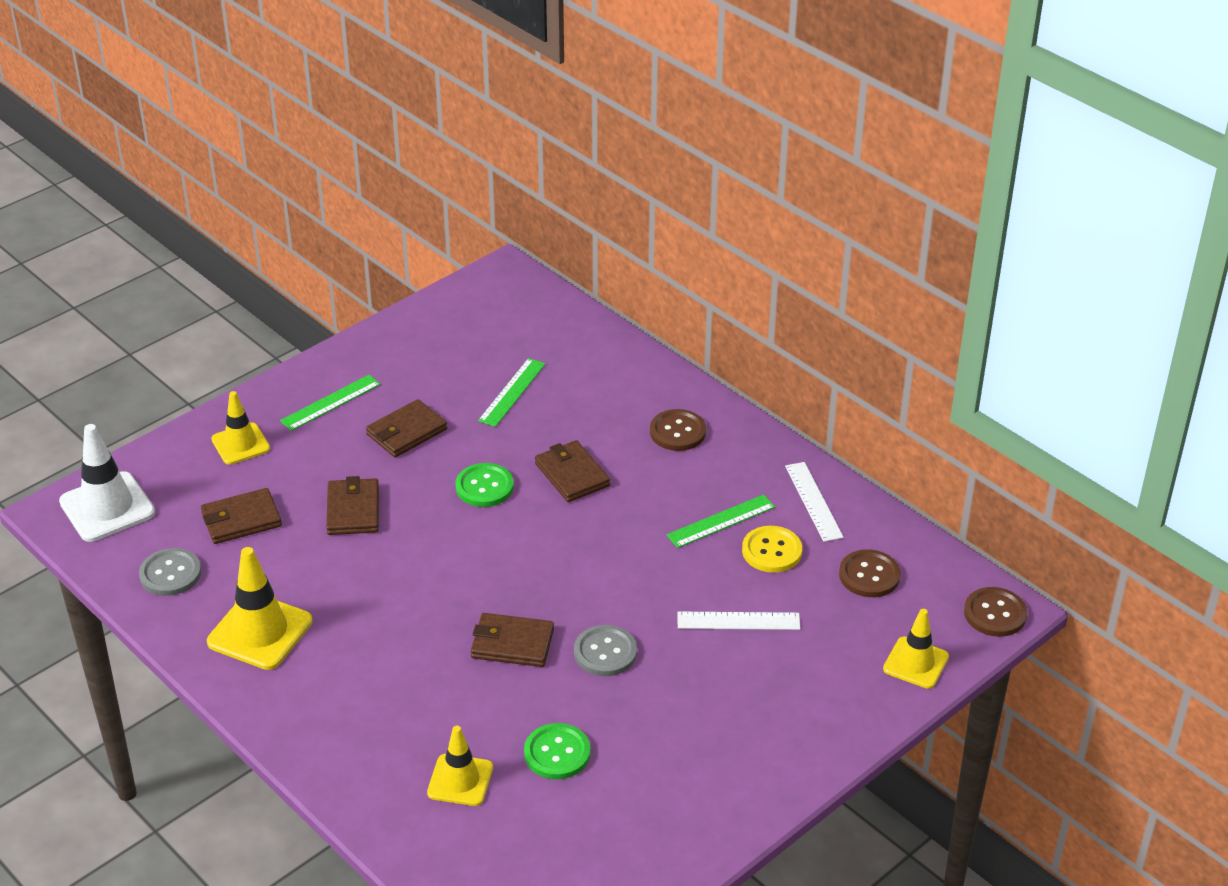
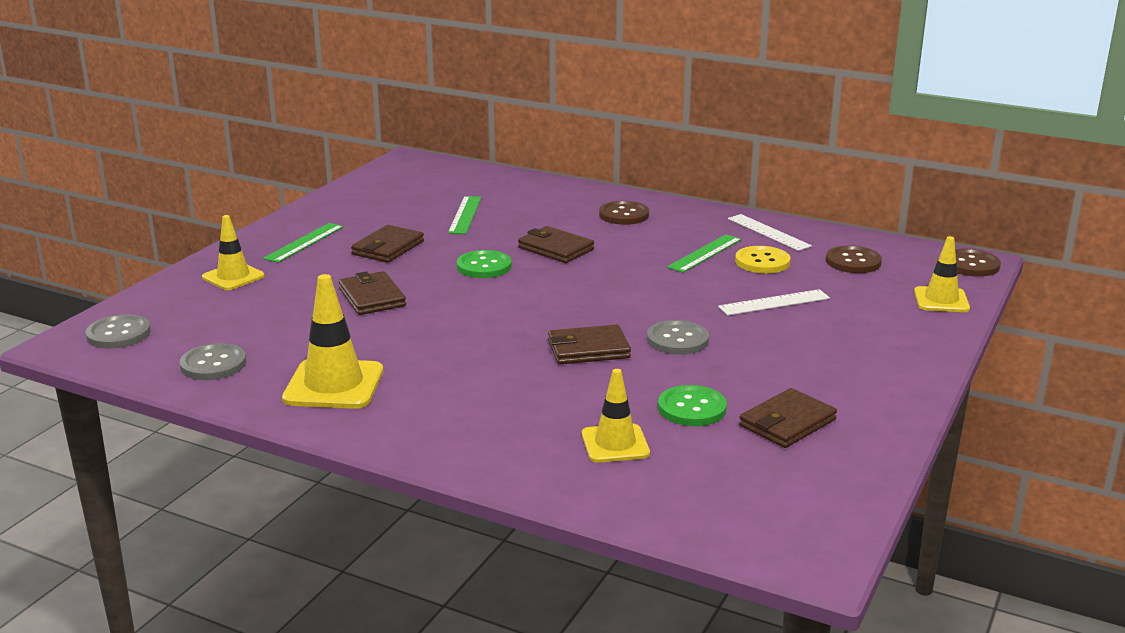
camera: 20 degrees left, 15 degrees down
white traffic cone [59,424,155,542] -> grey button [86,314,150,349]
brown wallet [201,488,282,544] -> brown wallet moved to [739,388,837,448]

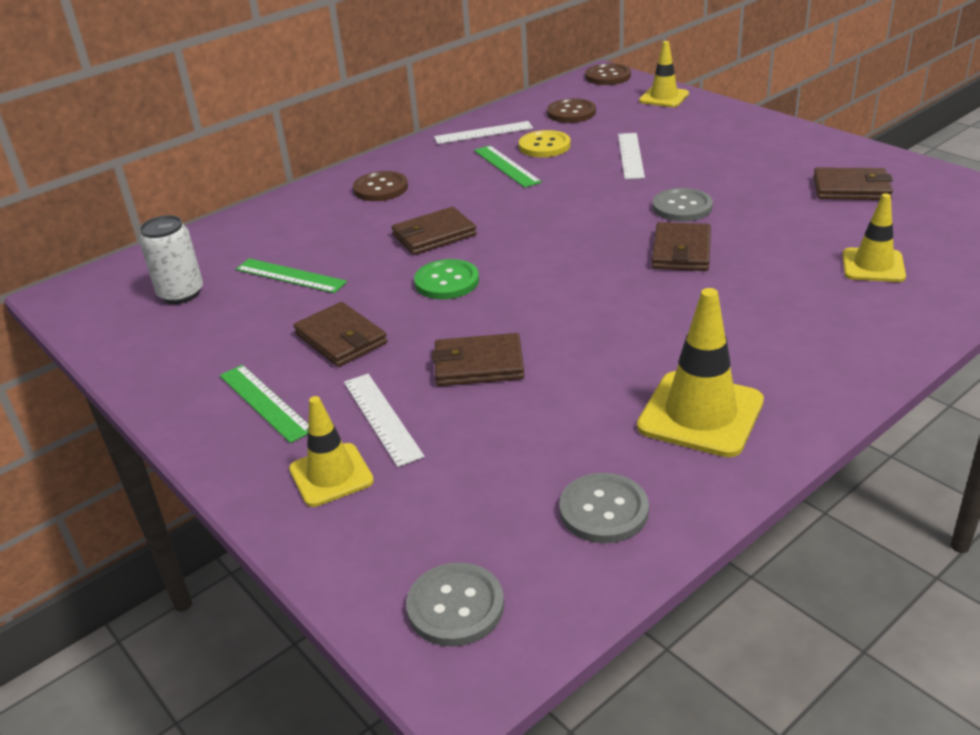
camera: 65 degrees left, 10 degrees up
green button [658,385,727,426] -> none
brown wallet [739,388,837,448] -> brown wallet turned 60 degrees counterclockwise [813,167,893,200]
none -> white can [139,215,203,304]
none -> white ruler [344,374,425,467]

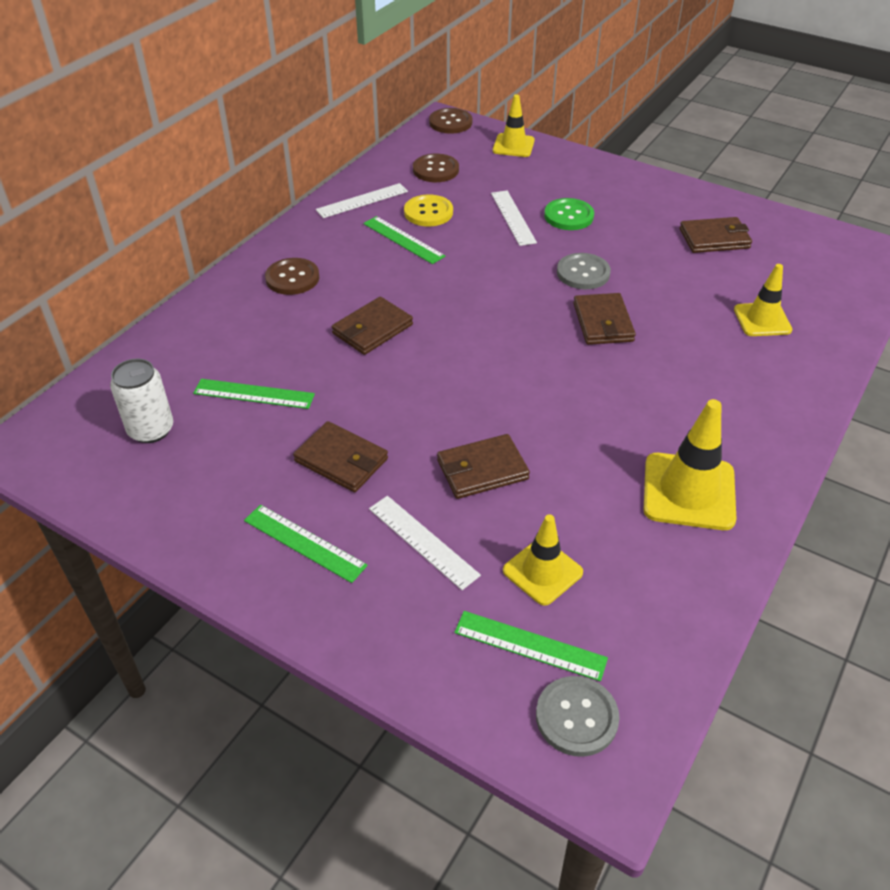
camera: 20 degrees left, 10 degrees up
yellow traffic cone [289,396,374,507] -> yellow traffic cone moved to [503,514,583,606]
green button [414,259,479,299] -> green button moved to [544,198,594,230]
grey button [559,473,649,543] -> none
none -> green ruler [454,611,608,682]

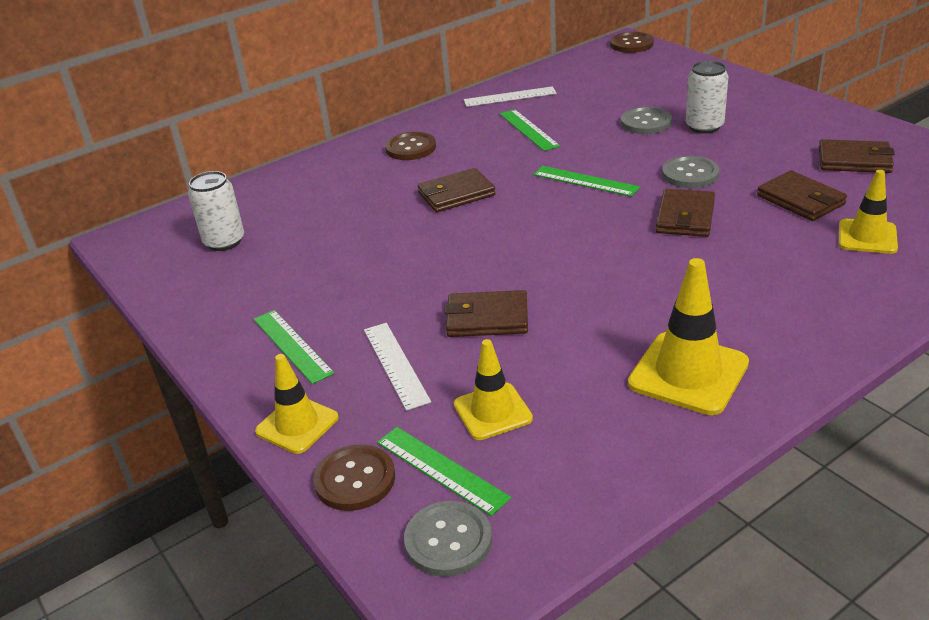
camera: 25 degrees right, 10 degrees down
green ruler [193,379,315,409] -> green ruler moved to [533,166,640,197]
brown wallet [293,421,388,492] -> brown wallet moved to [757,170,847,221]
yellow button [404,194,453,226] -> none
brown button [413,154,459,182] -> brown button moved to [313,444,395,511]
white ruler [491,191,537,246] -> grey button [621,107,672,134]
yellow traffic cone [493,94,535,157] -> yellow traffic cone moved to [255,354,339,454]
green button [544,198,594,230] -> white can [686,61,729,134]

